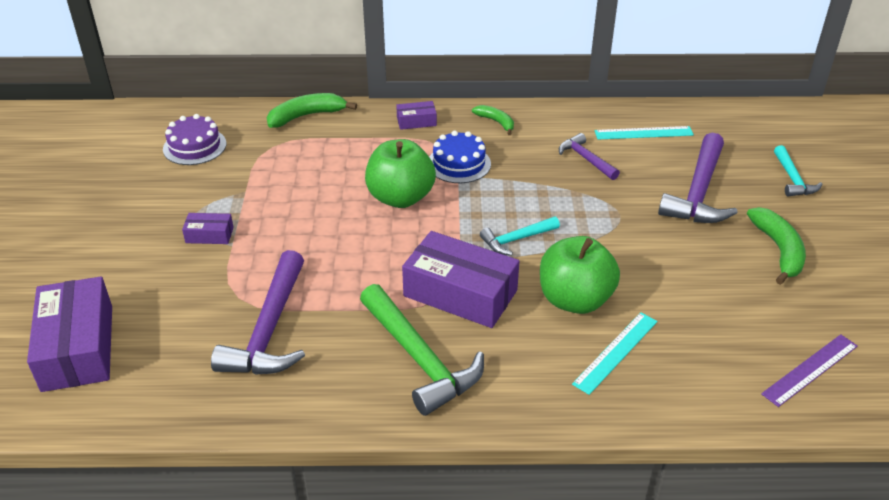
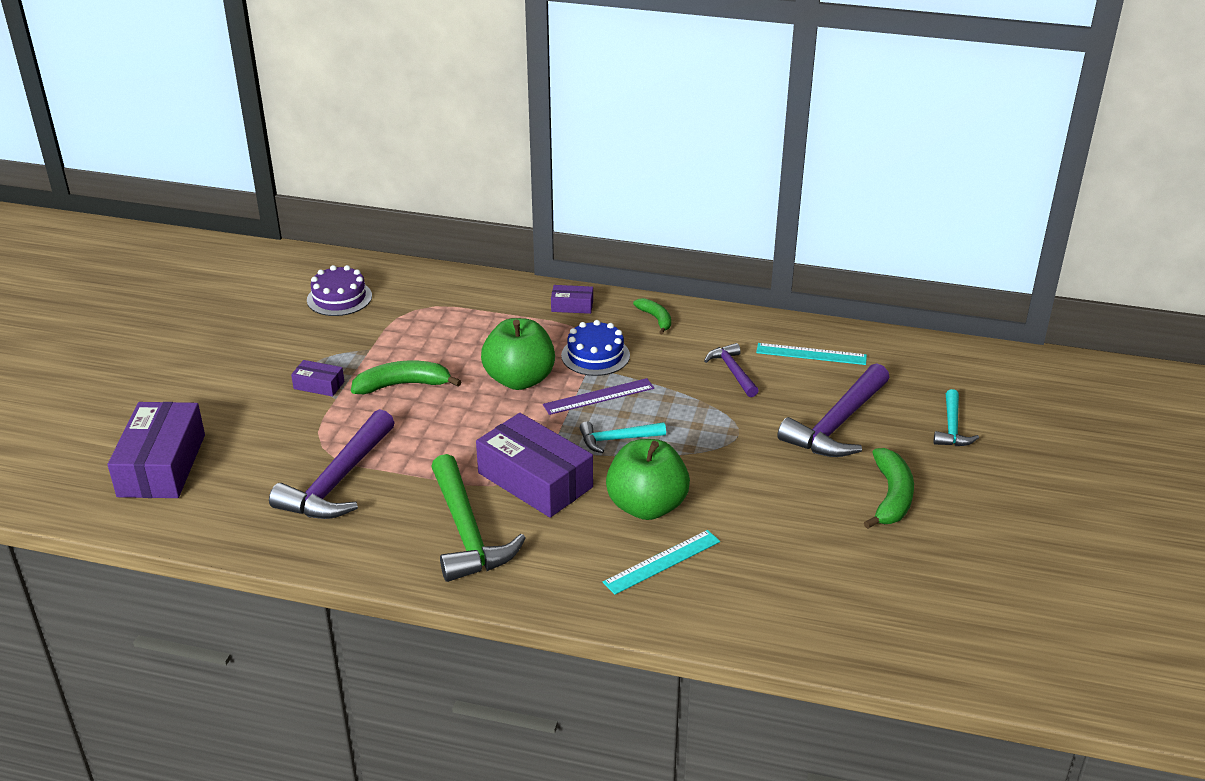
camera: 15 degrees right, 5 degrees down
green banana [267,93,357,128] -> green banana moved to [351,361,462,394]
purple ruler [761,334,858,407] -> purple ruler moved to [543,378,654,415]

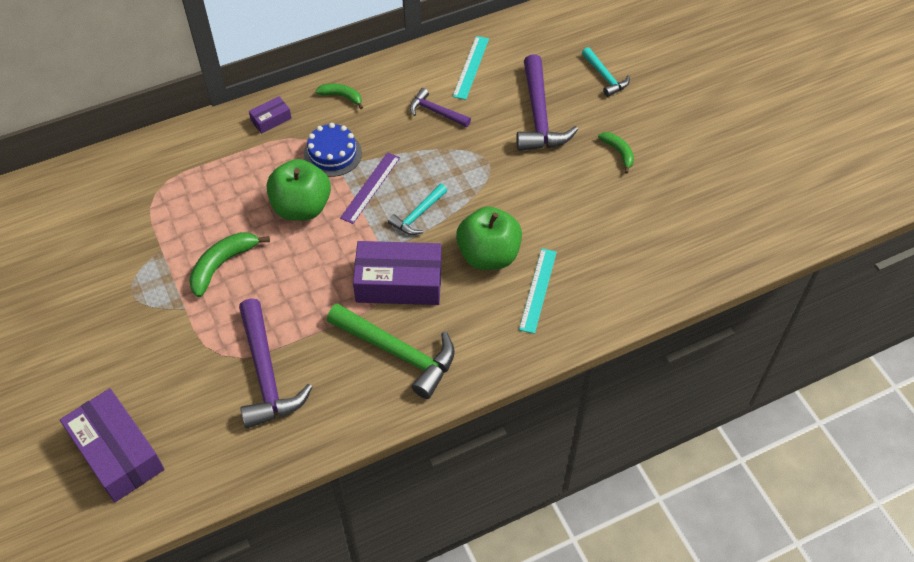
camera: 40 degrees left, 20 degrees up
purple box [291,360,344,397] -> none
purple cake [307,265,372,316] -> none
turquoise ruler [756,343,867,365] -> turquoise ruler turned 45 degrees counterclockwise [453,36,489,100]
green banana [864,448,914,529] -> green banana [598,132,634,173], size x0.62

